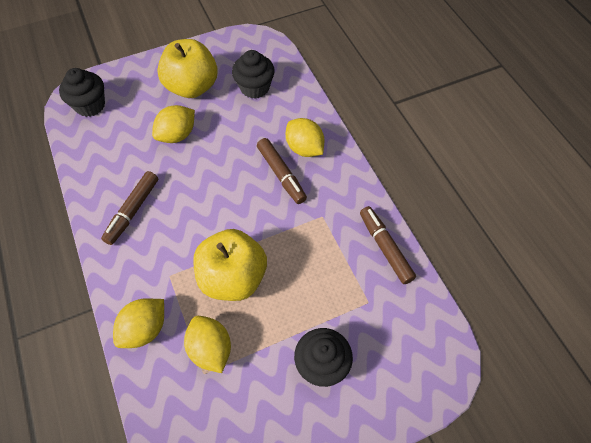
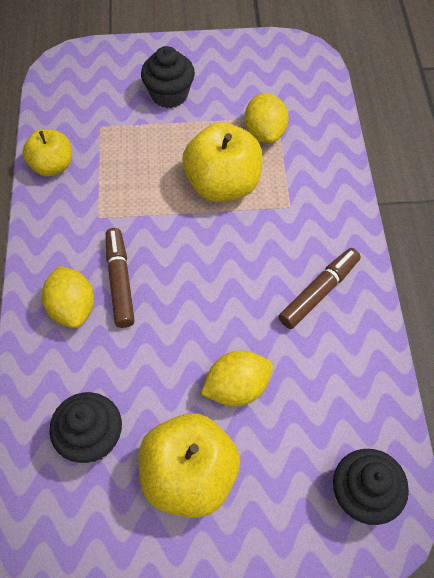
camera: 160 degrees left, 0 degrees up
yellow lemon [113,298,164,348] -> none
brown marker [360,206,416,284] -> yellow apple [22,129,72,176]

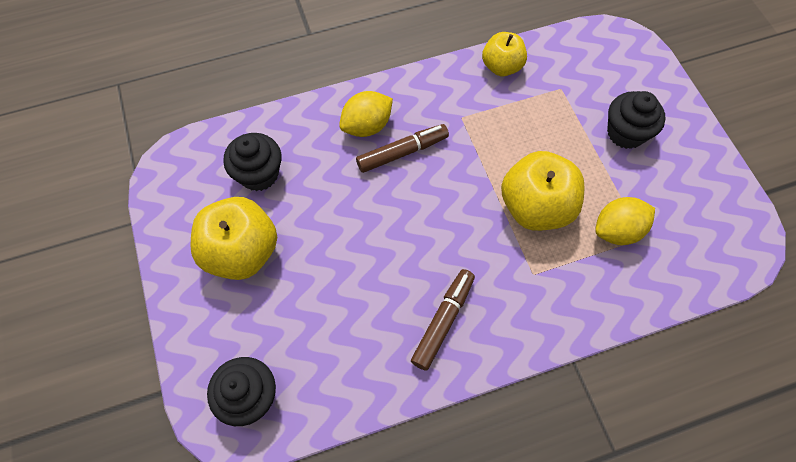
camera: 75 degrees right, 5 degrees up
yellow lemon [201,351,273,407] -> none
brown marker [279,248,361,329] -> brown marker turned 90 degrees counterclockwise [411,269,475,371]

